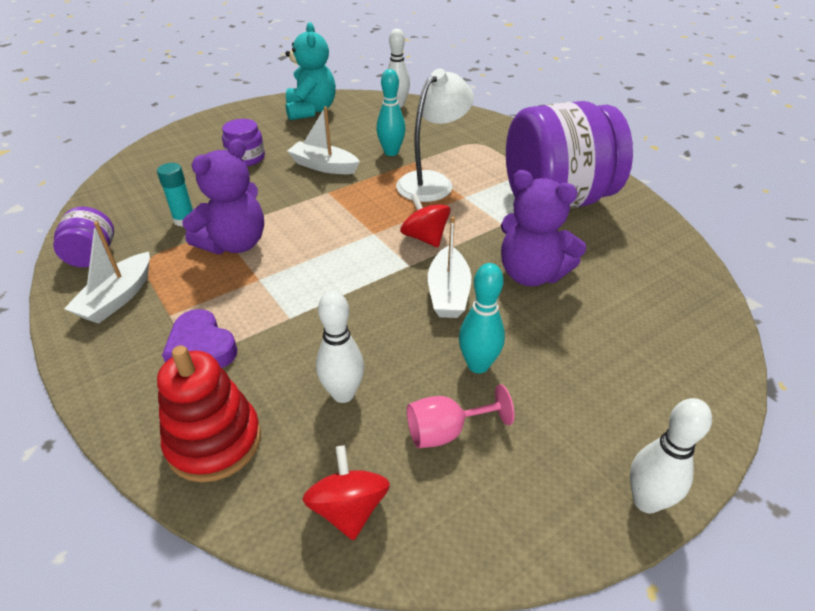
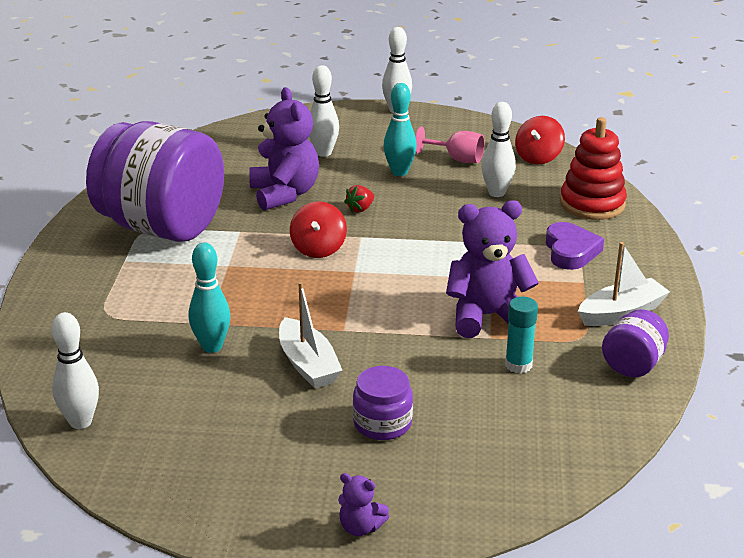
camera: 140 degrees left, 10 degrees down
turquoise teddy bear [286,22,336,120] -> none
white lamp [396,69,474,202] -> none
white boat [428,216,471,318] -> red strawberry [344,185,374,213]
none -> white bowling pin [309,65,339,157]
none -> purple teddy bear [338,473,389,536]

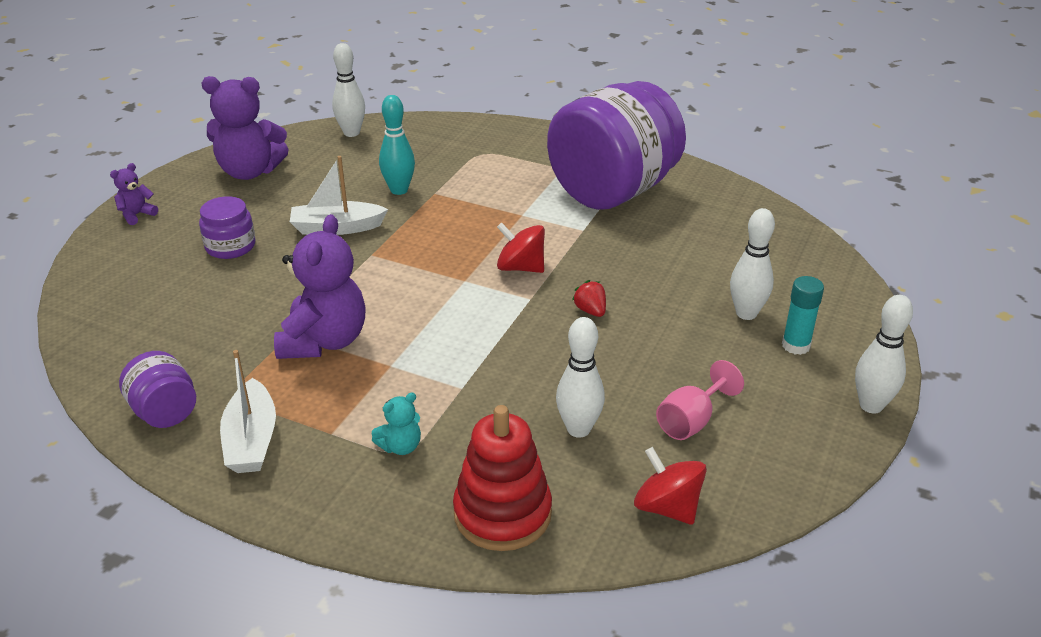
camera: 110 degrees right, 5 degrees up
purple teddy bear [249,87,319,210] -> purple teddy bear moved to [201,76,289,180]
turquoise bowling pin [383,83,417,176] -> none
turquoise glue stick [505,297,538,373] -> turquoise glue stick moved to [782,276,824,355]
purple heart [546,222,604,270] -> turquoise teddy bear [372,392,421,455]

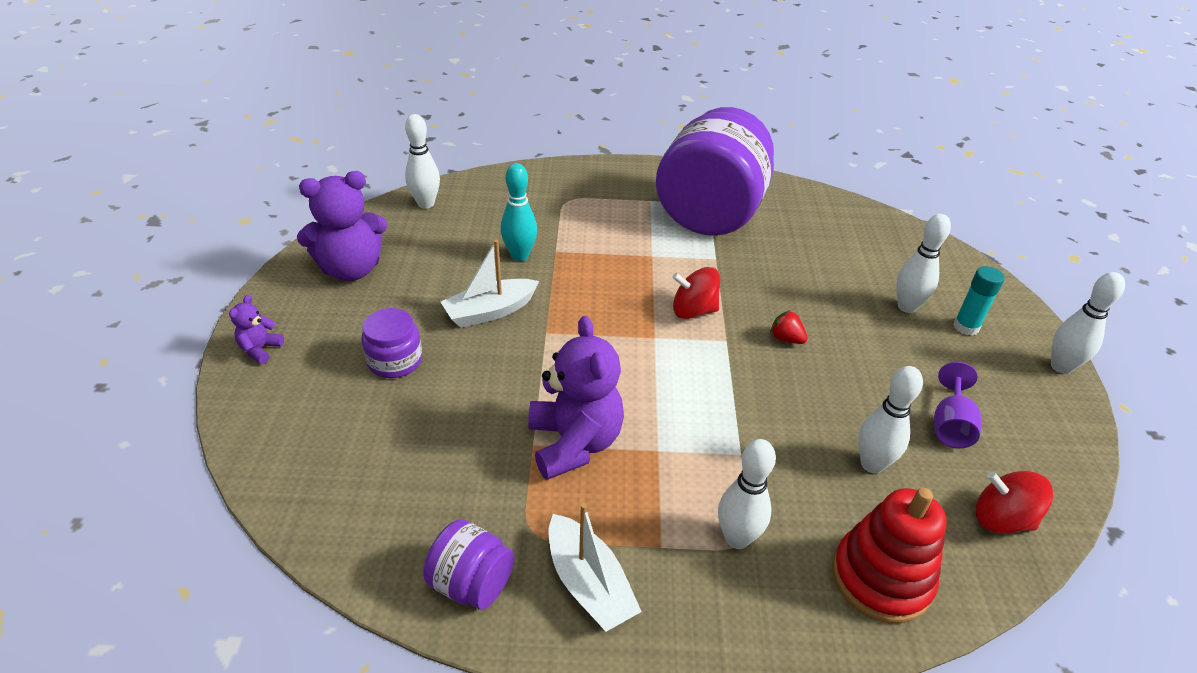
camera: 25 degrees left, 5 degrees up
turquoise teddy bear [372,392,421,455] -> white bowling pin [718,439,776,549]
pink goblet [656,360,744,440] -> purple goblet [934,362,982,448]

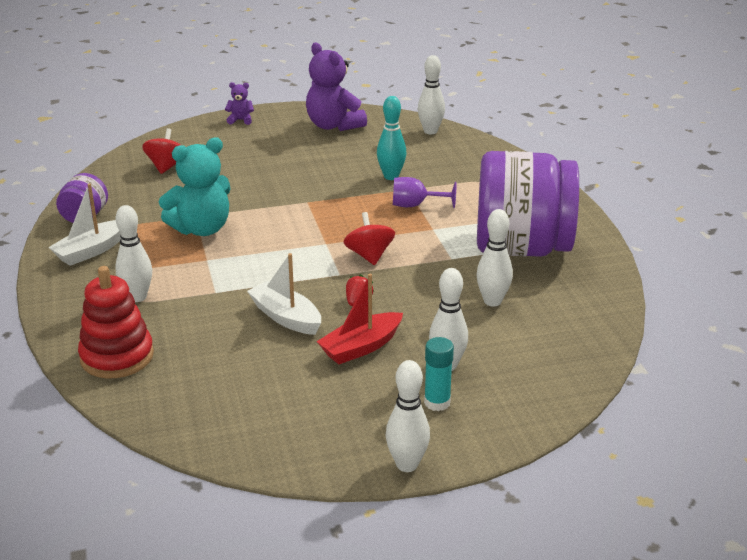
camera: 75 degrees right, 10 degrees down
purple jar [361,308,422,378] -> none
white boat [441,240,539,328] -> white boat moved to [247,253,321,335]
purple teddy bear [528,316,624,480] -> turquoise teddy bear [159,137,231,236]
white bowling pin [858,366,923,473] -> white bowling pin moved to [476,209,513,307]
purple goblet [934,362,982,448] -> purple goblet moved to [393,177,456,208]
red spinning top [976,471,1053,534] -> red spinning top moved to [142,128,181,174]
none -> red boat [317,274,403,364]

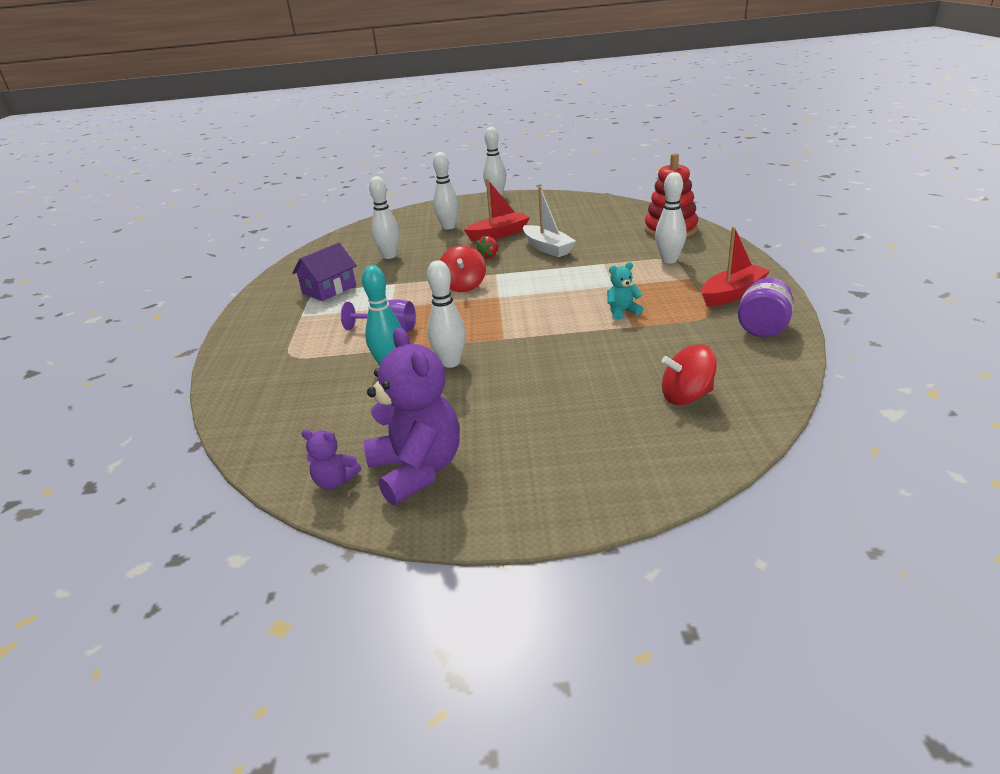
camera: 165 degrees left, 0 degrees up
white boat [48,183,121,266] -> red boat [702,227,770,307]
red spinning top [142,128,181,174] -> red spinning top turned 60 degrees clockwise [662,344,717,405]
turquoise teddy bear [159,137,231,236] -> turquoise teddy bear [607,262,643,320], size x0.47
purple teddy bear [225,82,254,125] -> purple teddy bear moved to [301,430,361,489]
white bowling pin [418,55,445,134] -> white bowling pin moved to [427,260,466,368]
turquoise glue stick [424,337,454,411] -> none
purple jar [477,151,579,257] -> purple house [292,243,357,301]

